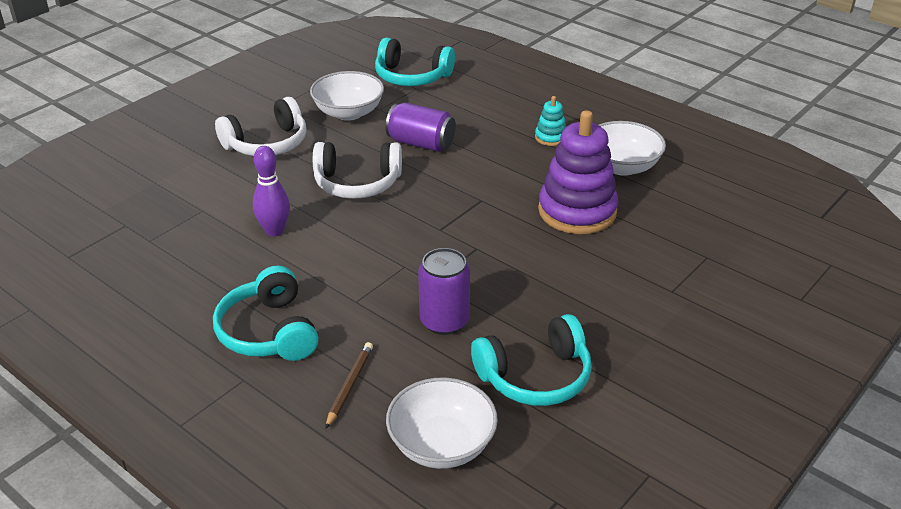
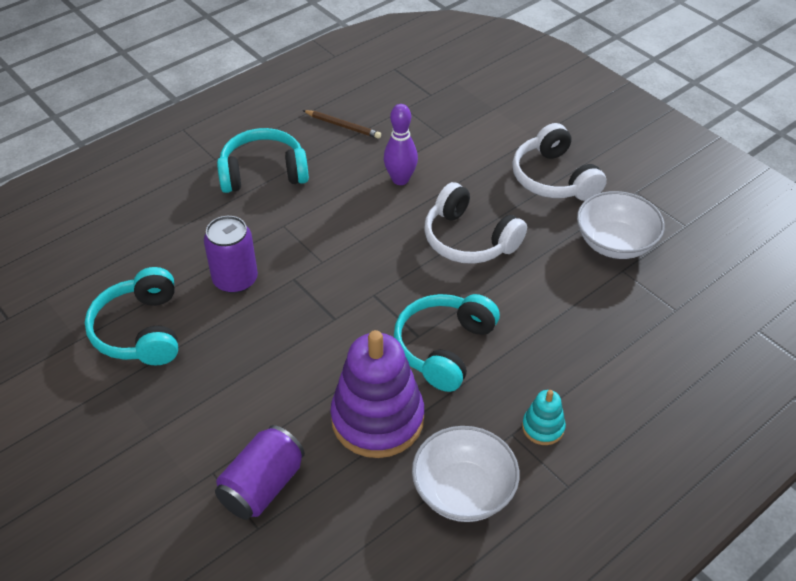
camera: 100 degrees right, 10 degrees up
white headphones [313,142,402,199] -> white headphones turned 60 degrees counterclockwise [424,182,527,264]
brown pencil [325,342,373,429] -> brown pencil moved to [303,110,381,139]
turquoise headphones [375,38,455,86] -> turquoise headphones moved to [394,294,500,392]
purple can [385,103,456,152] -> purple can moved to [215,425,305,520]
white bowl [386,378,498,469] -> none

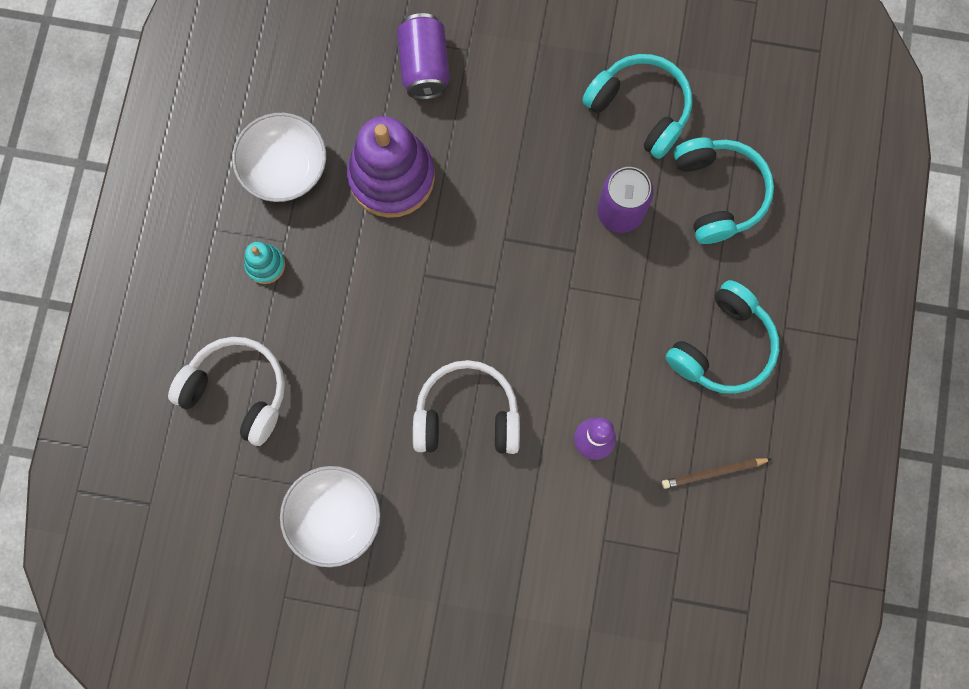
camera: 140 degrees right, 30 degrees up
turquoise headphones [394,294,500,392] -> turquoise headphones moved to [673,137,774,244]
white headphones [512,123,607,201] -> white headphones moved to [168,337,285,446]

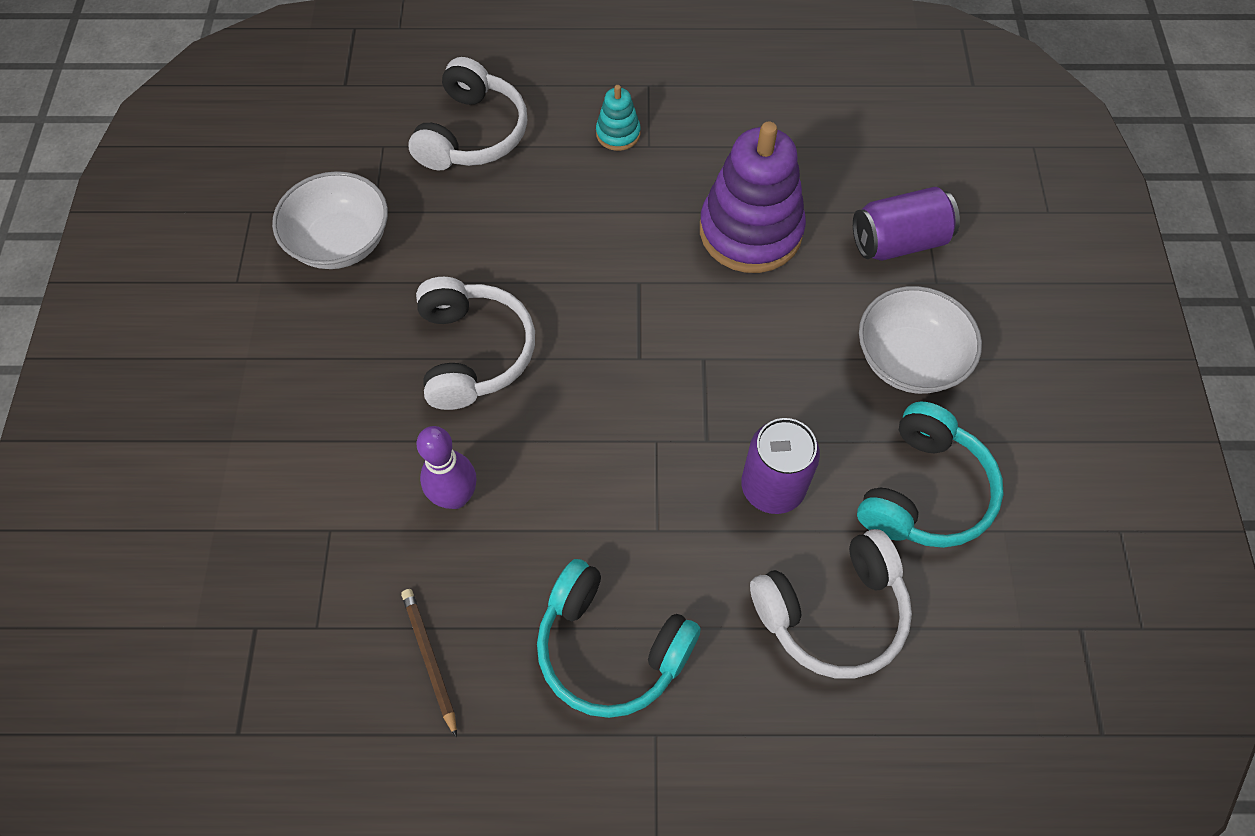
camera: 80 degrees right, 15 degrees down
white bowl [232,113,326,202] -> white bowl moved to [859,286,982,394]
turquoise headphones [673,137,774,244] -> white headphones [750,529,912,679]

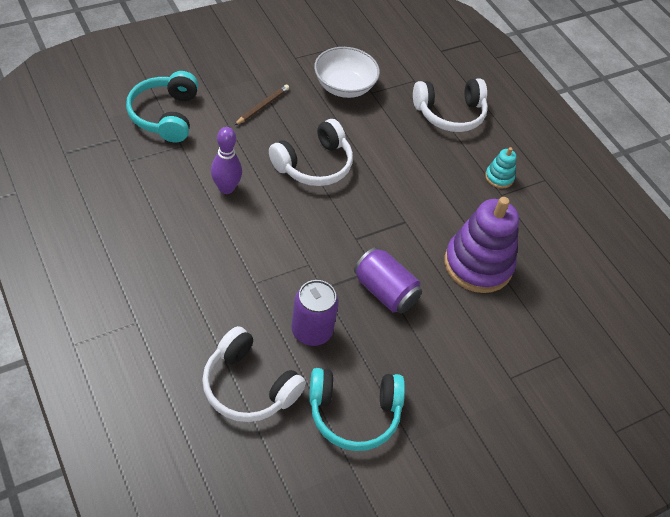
camera: 55 degrees right, 10 degrees down
brown pencil [401,589,457,738] -> brown pencil moved to [235,85,289,125]
turquoise headphones [537,559,701,718] -> turquoise headphones moved to [126,71,198,142]
purple can [853,187,960,261] -> purple can moved to [354,247,422,314]
white bowl [859,286,982,394] -> none

